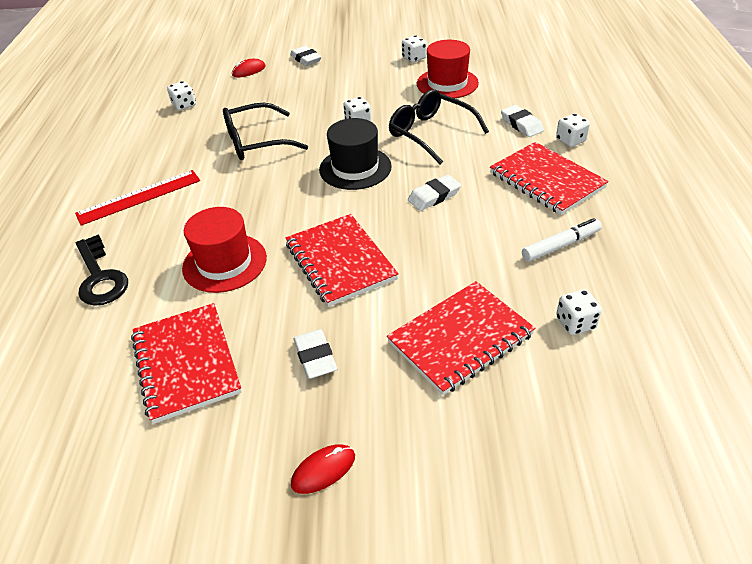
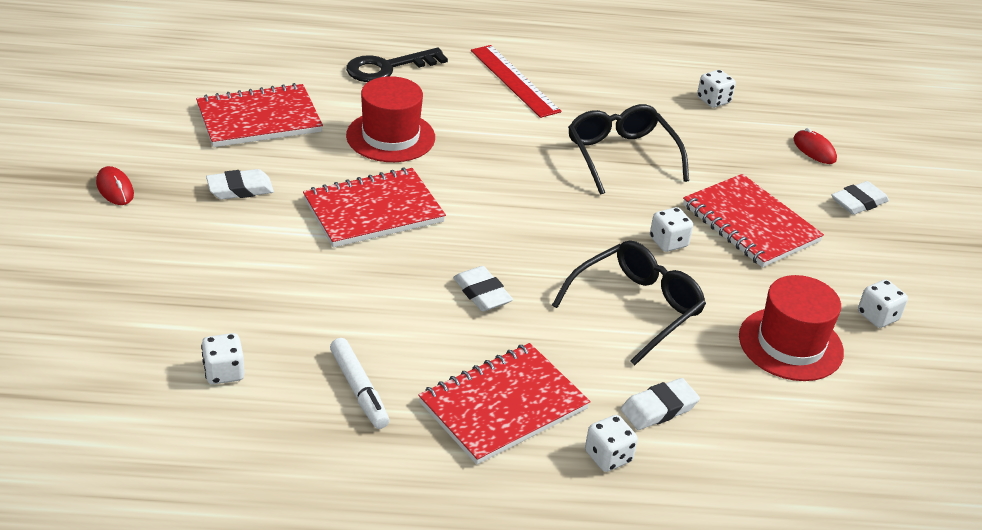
camera: 85 degrees right, 5 degrees down
black hat [319,118,392,190] -> none
red notebook [387,281,535,395] -> red notebook moved to [683,174,824,267]

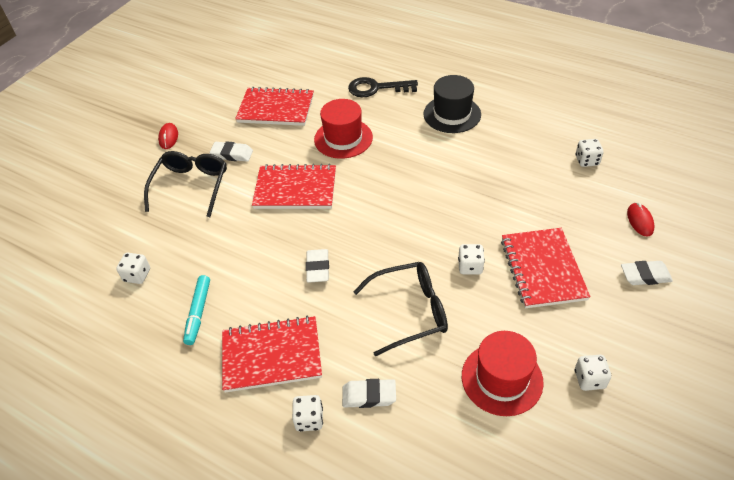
camera: 35 degrees right, 10 degrees up
white marker [330,338,389,429] -> turquoise marker [183,275,210,345]
red ruler [471,45,562,118] -> black hat [423,75,481,133]
black glasses [568,104,689,195] -> black glasses moved to [144,151,227,217]

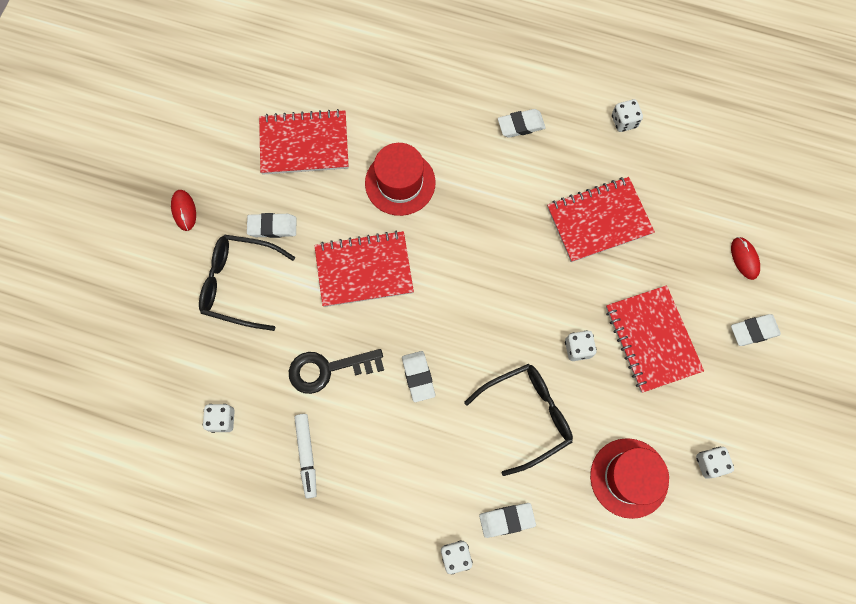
camera: 15 degrees left, 25 degrees up
black glasses [144,151,227,217] -> black glasses turned 75 degrees counterclockwise [199,235,295,331]
turquoise marker [183,275,210,345] -> white marker [294,414,317,499]
red notebook [222,316,322,393] -> red notebook moved to [547,177,655,262]
black key [348,77,418,97] -> black key moved to [289,349,384,394]
black hat [423,75,481,133] -> white eraser [498,109,546,138]
white dice [576,139,603,167] -> white dice moved to [612,99,643,132]

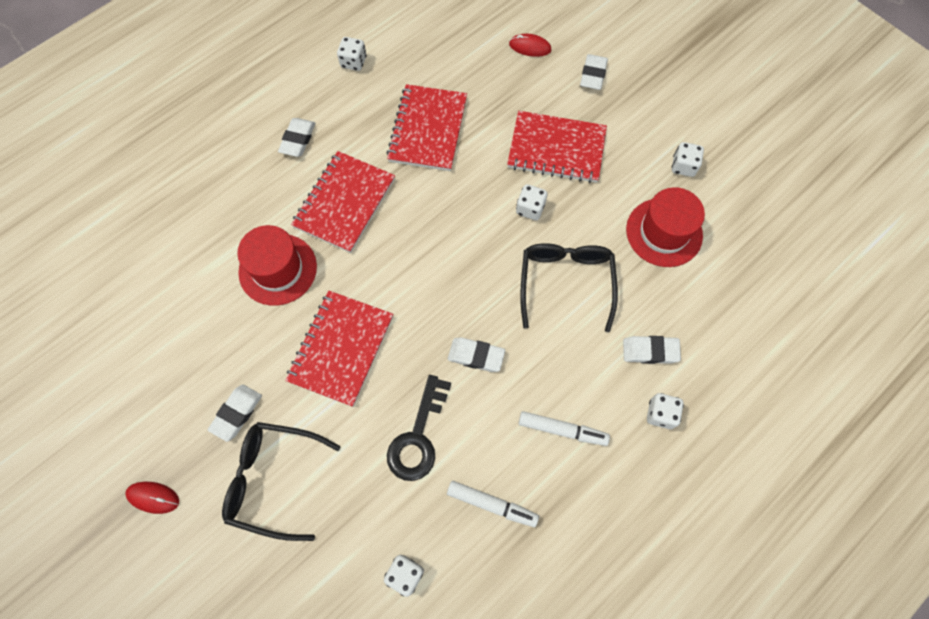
camera: 60 degrees left, 5 degrees down
black glasses [199,235,295,331] -> black glasses turned 60 degrees clockwise [222,422,341,541]
red notebook [259,109,349,175] -> red notebook moved to [291,151,395,253]
white eraser [479,503,536,538] -> white eraser turned 75 degrees clockwise [623,336,681,364]
none -> white marker [518,411,610,446]

